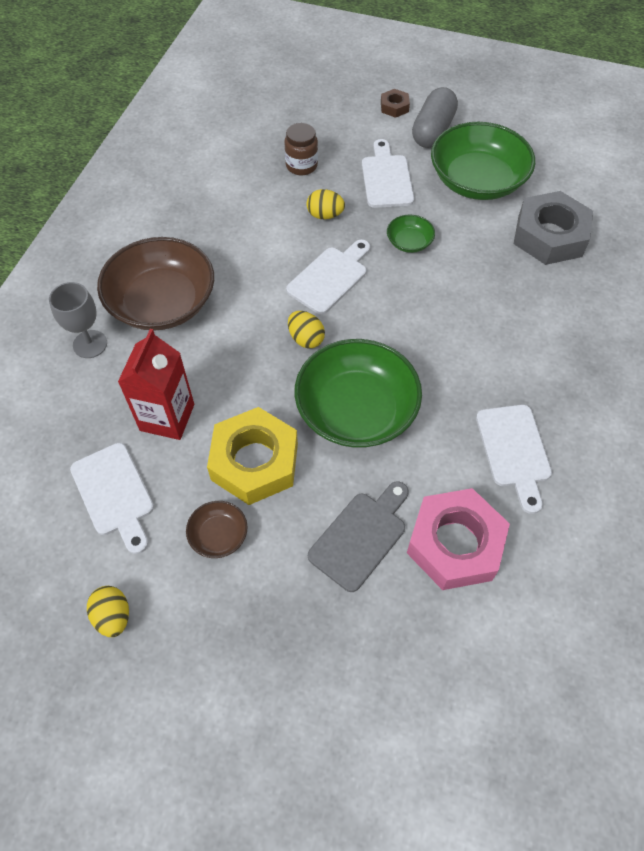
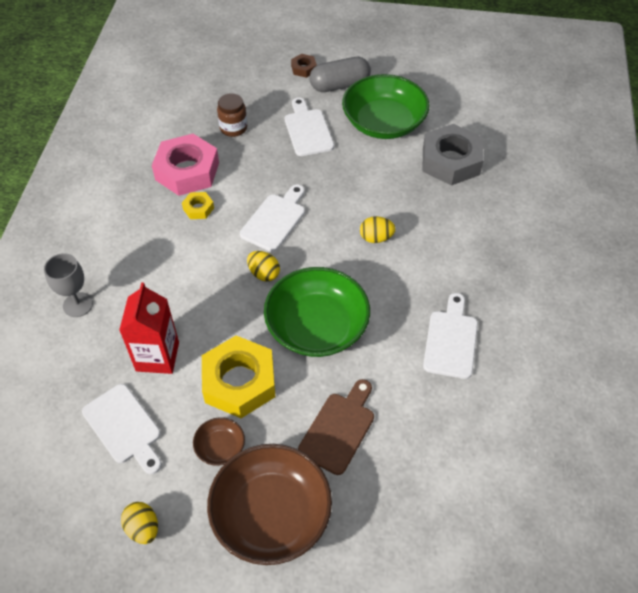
camera: 10 degrees left, 5 degrees down
brown bowl [97,237,214,331] -> brown bowl moved to [207,444,332,565]
yellow egg [307,189,345,219] -> yellow egg moved to [360,216,396,243]
grey cutting board [308,481,409,592] -> brown cutting board [298,379,374,475]
green bowl [387,215,435,253] -> none
pink nut [407,488,510,590] -> pink nut moved to [152,134,219,196]
grey capsule [412,87,458,148] -> grey capsule turned 60 degrees clockwise [310,57,371,92]
white cutting board [476,405,552,514] -> white cutting board turned 150 degrees counterclockwise [423,293,478,379]
none -> yellow nut [182,192,214,219]

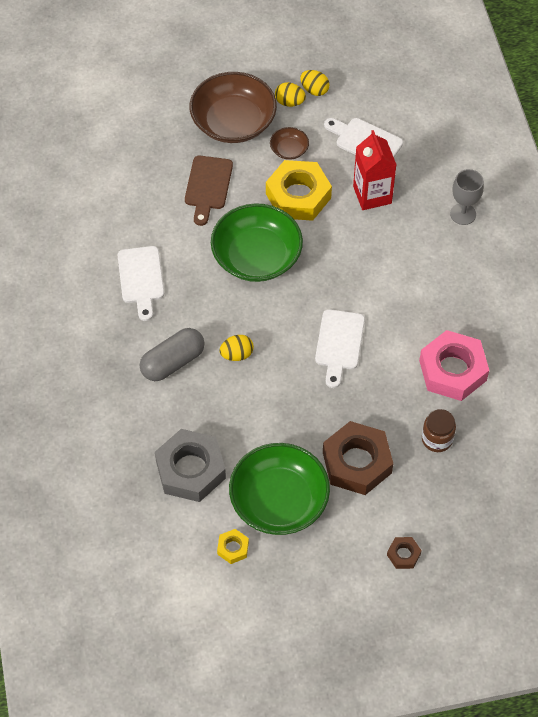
camera: 160 degrees right, 5 degrees up
yellow nut [182,192,214,219] -> yellow nut moved to [217,529,249,564]
yellow egg [247,251,280,282] -> yellow egg moved to [275,82,306,107]
white cutting board [285,97,334,156] -> brown nut [323,421,393,495]
grey capsule [310,57,371,92] -> grey capsule moved to [140,328,205,381]

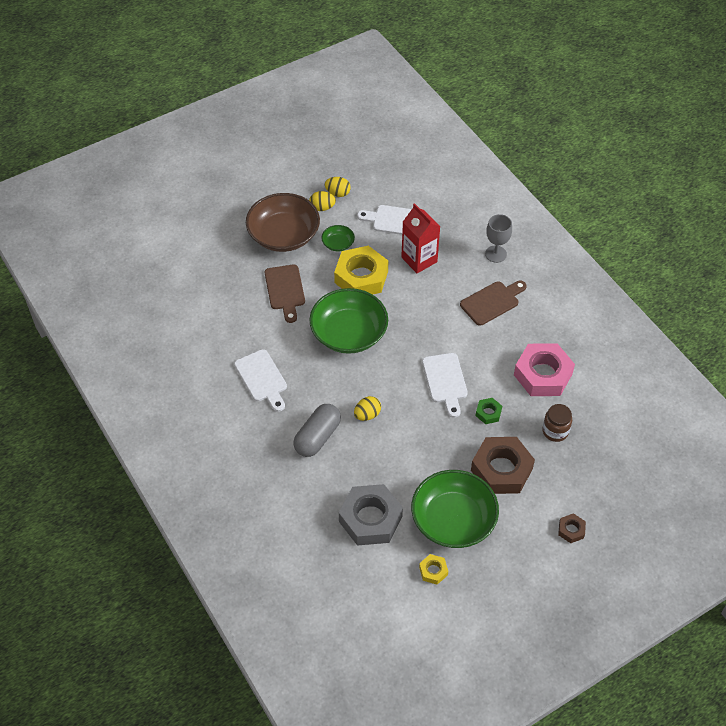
camera: 20 degrees left, 5 degrees down
brown bowl [270,127,309,160] -> green bowl [322,225,355,251]
none -> brown cutting board [460,281,527,326]
none -> green nut [476,398,502,424]

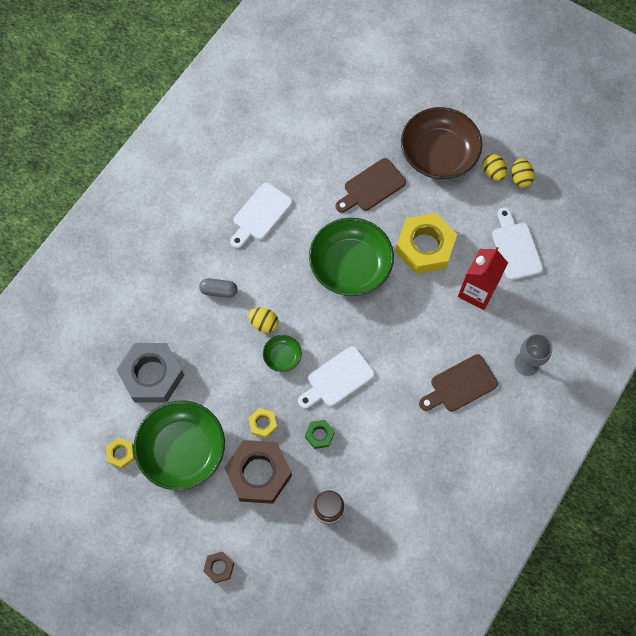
camera: 65 degrees right, 15 degrees up
grey capsule [293,404,341,457] -> grey capsule [199,278,237,298], size x0.60
green bowl [322,225,355,251] -> green bowl moved to [263,335,302,372]
brown cutting board [460,281,527,326] -> brown cutting board turned 120 degrees clockwise [419,354,498,412]
pink nut [514,343,575,396] -> none
none -> yellow nut [248,408,277,438]

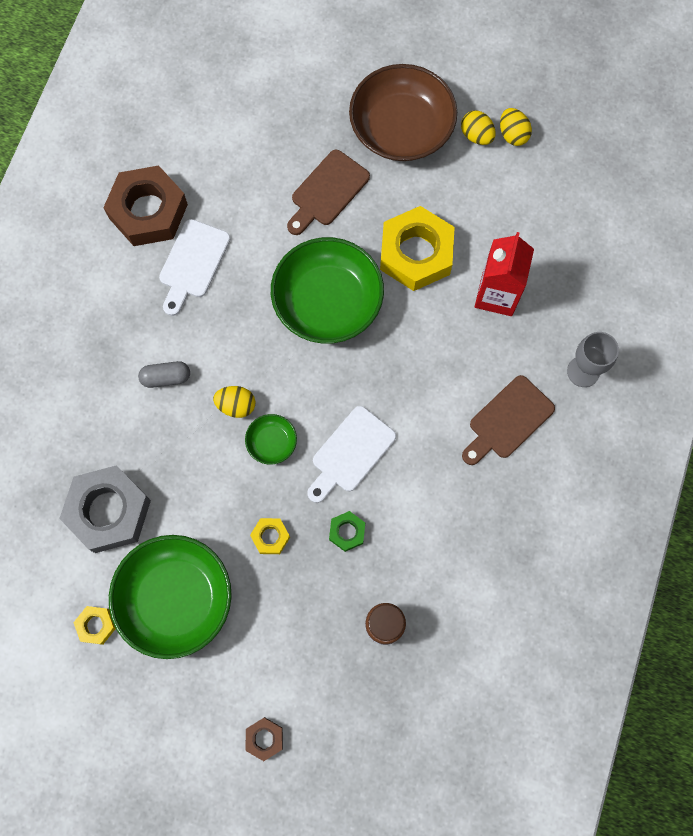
camera: 15 degrees left, 5 degrees up
brown nut [224,440,292,504] -> brown nut moved to [103,165,188,246]
white cutting board [492,207,543,280] -> none

